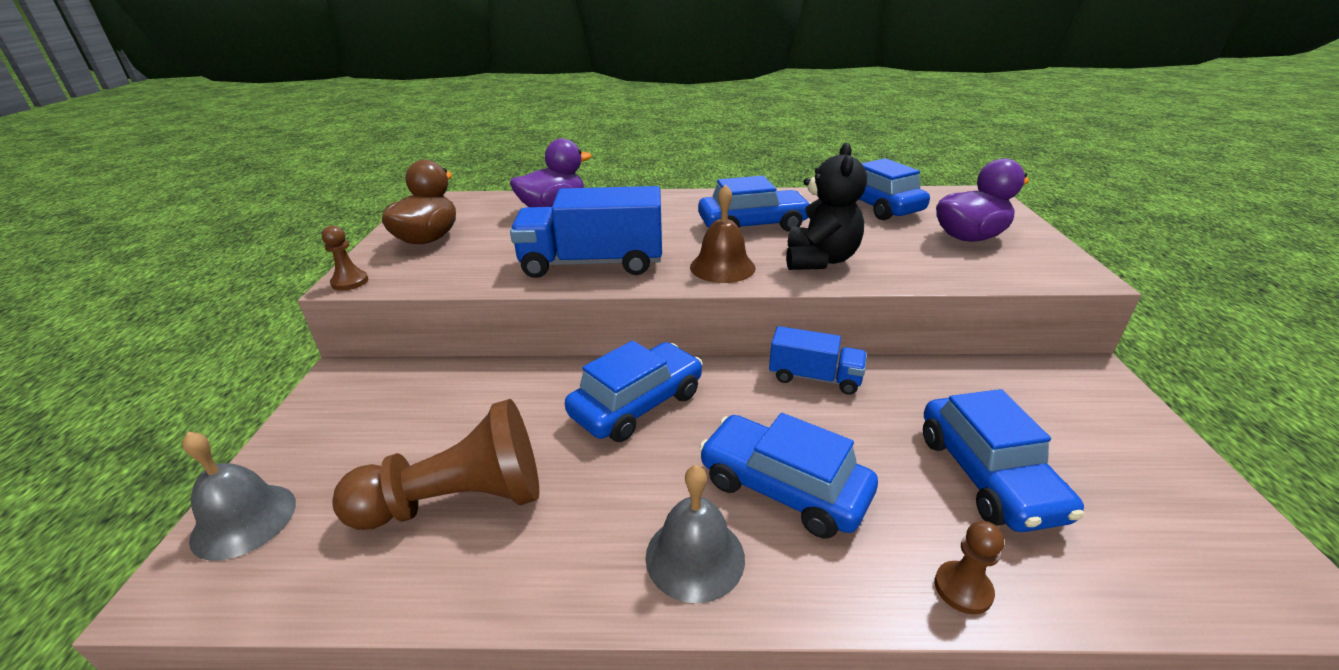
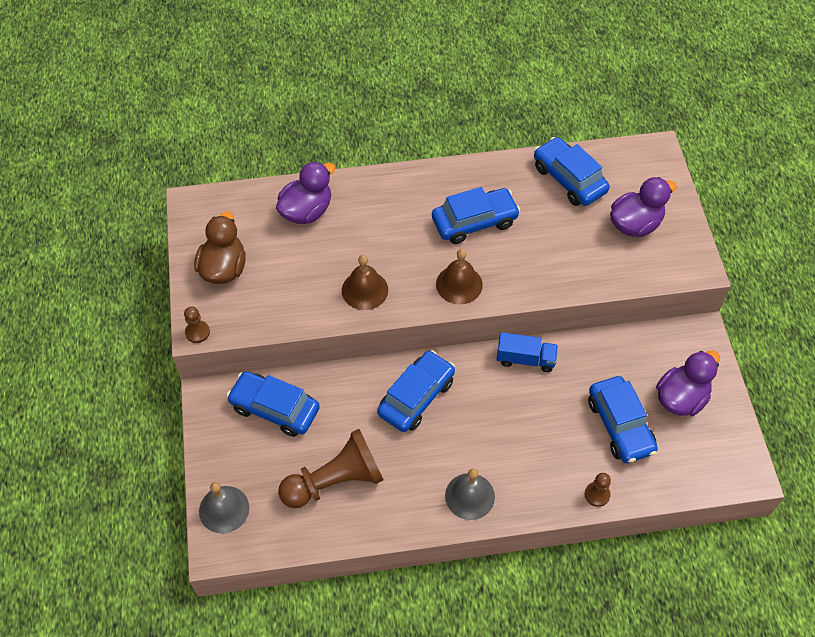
camera: 10 degrees left, 25 degrees up
blue truck [510,186,662,278] -> brown bell [342,255,388,310]
blue car [699,413,878,539] -> blue car moved to [227,371,320,437]
black teddy bear [786,143,867,270] -> none
none -> purple duck [656,351,720,416]

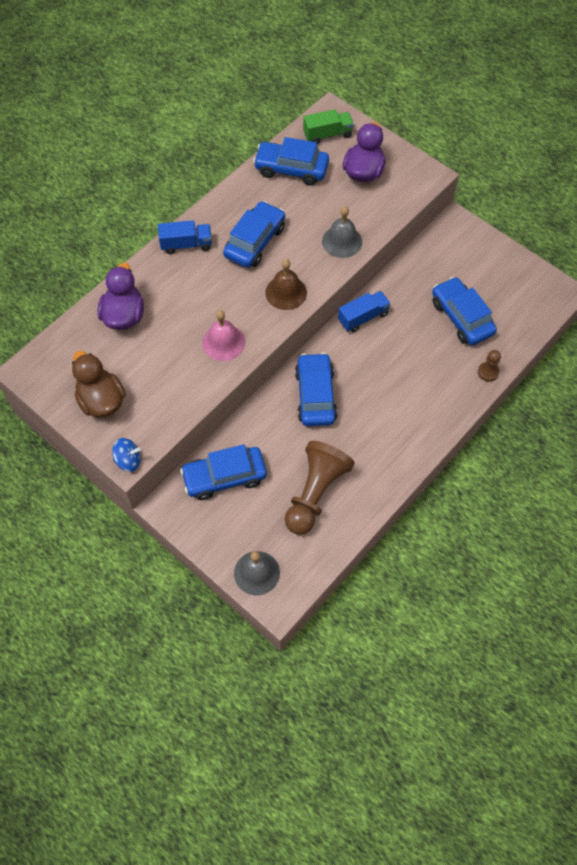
camera: 40 degrees left, 5 degrees up
brown pawn [184,306,210,343] -> blue spinning top [112,438,141,472]
brown bell [342,255,388,310] -> pink bell [202,310,245,361]
grey bell [445,468,495,520] -> grey bell moved to [322,206,362,258]
blue car [588,376,658,463] -> blue car turned 150 degrees counterclockwise [432,277,497,345]
purple duck [656,351,720,416] -> none
none -> blue truck [158,220,212,254]
none -> green truck [303,109,354,144]

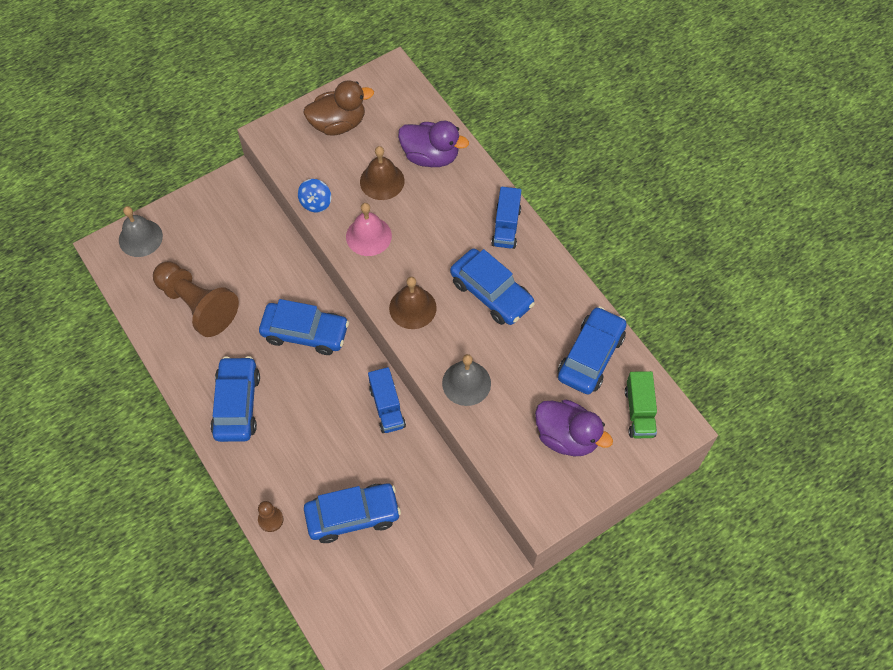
camera: 105 degrees right, 0 degrees up
blue spinning top [112,438,141,472] -> blue spinning top moved to [298,179,331,213]
blue car [180,444,267,500] -> blue car moved to [210,356,260,442]
none -> brown bell [360,146,405,200]

